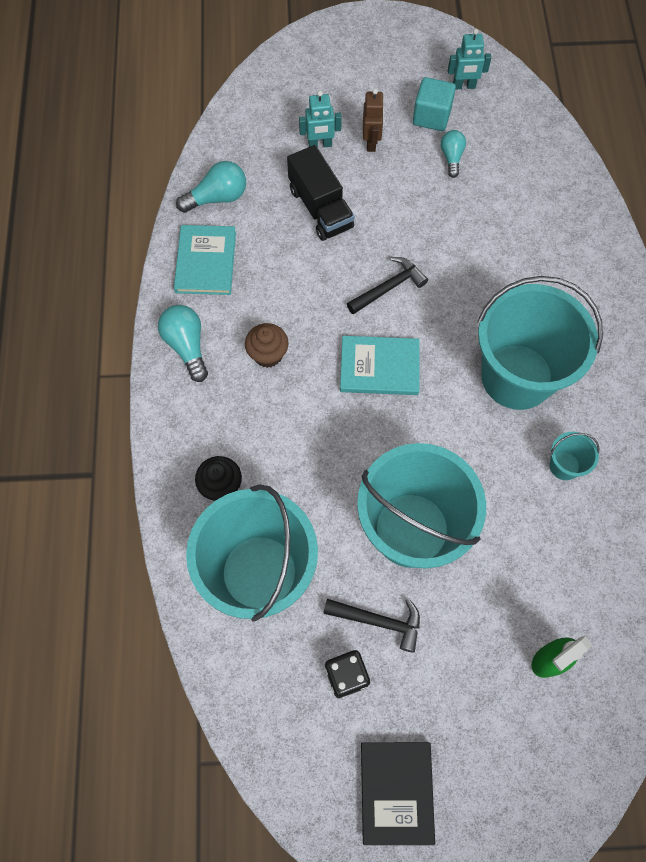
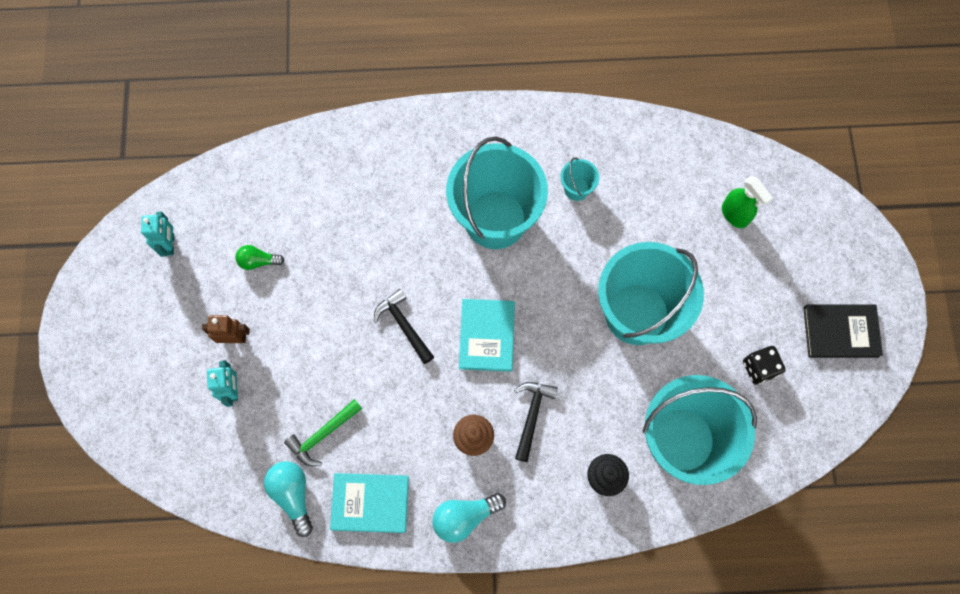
camera: 90 degrees left, 5 degrees up
black truck [287,145,354,241] -> none
black hammer [323,599,420,653] -> black hammer moved to [514,382,558,462]
turquoise cube [413,77,456,131] -> none
turquoise light bulb [441,130,466,178] -> green light bulb [235,245,285,270]
none -> green hammer [284,399,362,466]

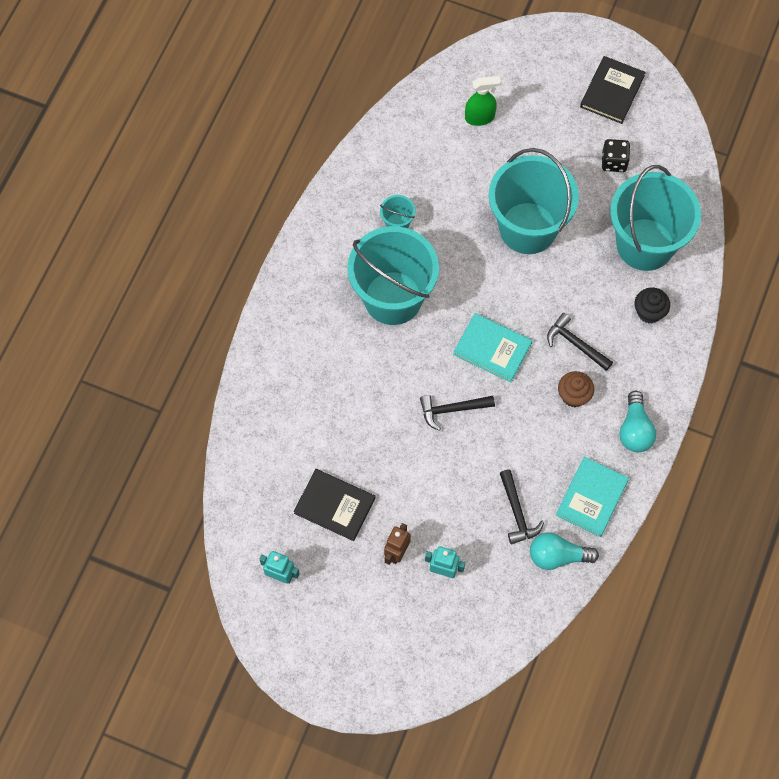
camera: 65 degrees left, 5 degrees down
green light bulb [235,245,285,270] -> black book [294,469,376,541]
green hammer [284,399,362,466] -> black hammer [500,469,544,544]

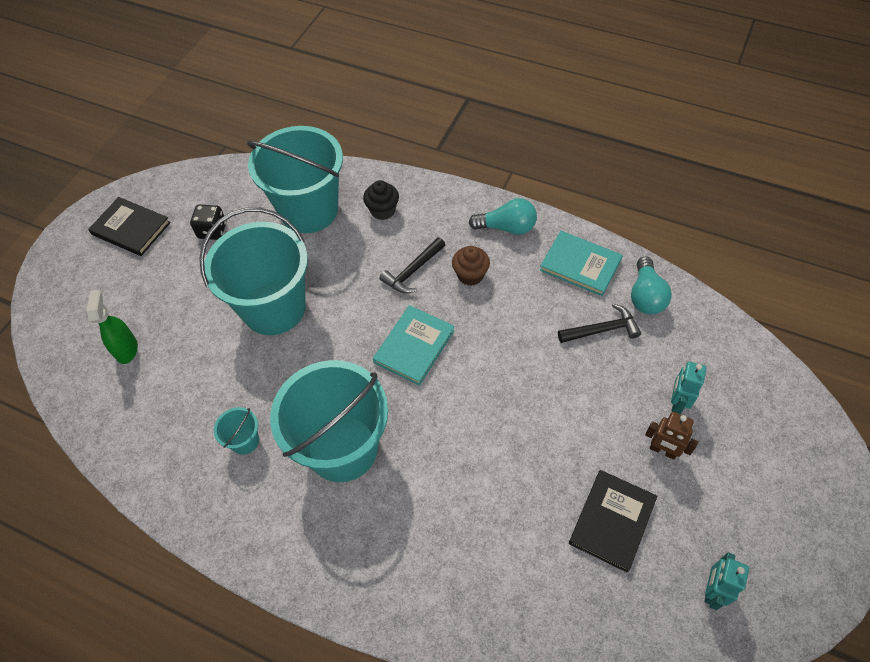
camera: 85 degrees left, 10 degrees down
black hammer [420,395,495,431] -> none

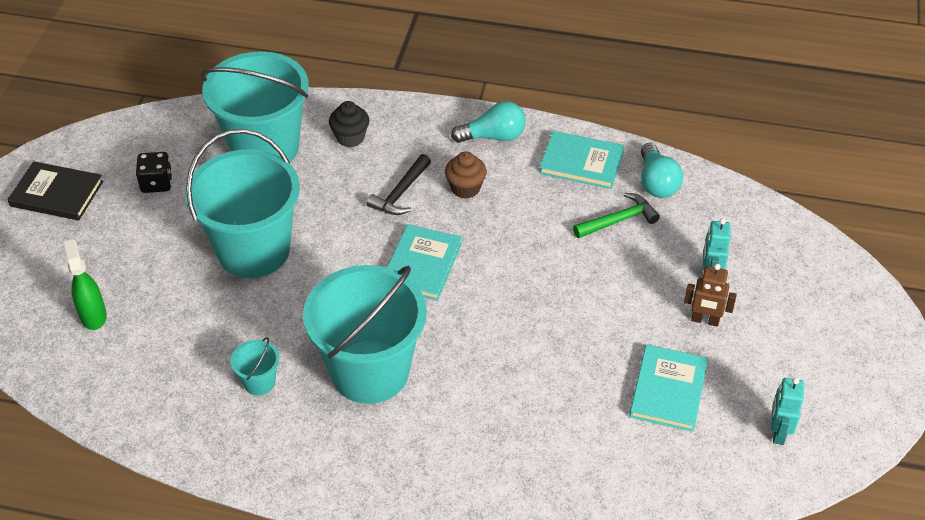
camera: 15 degrees left, 10 degrees down
black hammer [558,303,641,343] -> green hammer [573,193,660,238]
black book [569,470,657,573] -> turquoise book [629,344,708,432]

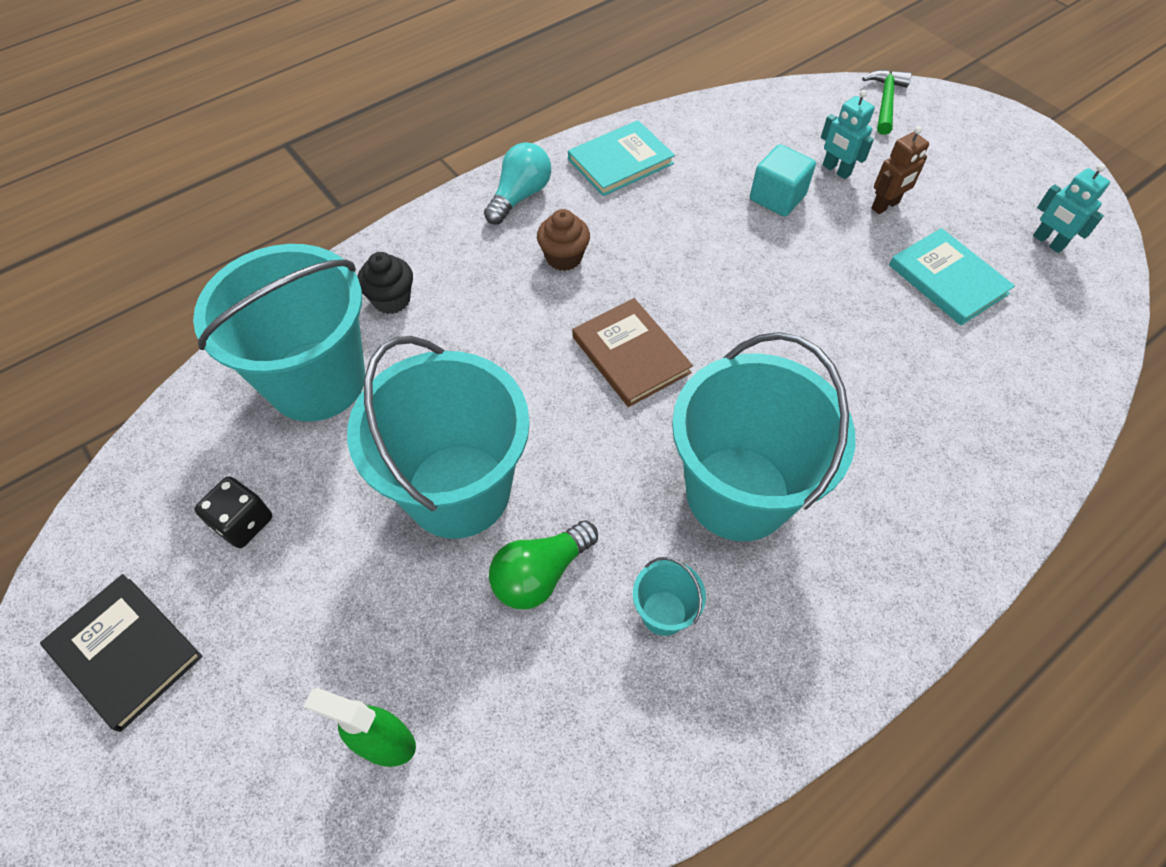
camera: 50 degrees left, 10 degrees up
black book [7,161,103,220] -> black book turned 75 degrees clockwise [40,574,203,732]
black hammer [366,154,431,215] -> none
turquoise book [387,224,462,301] -> brown book [572,298,693,407]
green hammer [573,193,660,238] -> green hammer moved to [862,70,912,135]
turquoise light bulb [641,143,683,198] -> none
none -> green light bulb [489,520,598,610]
none -> turquoise cube [750,144,816,217]

